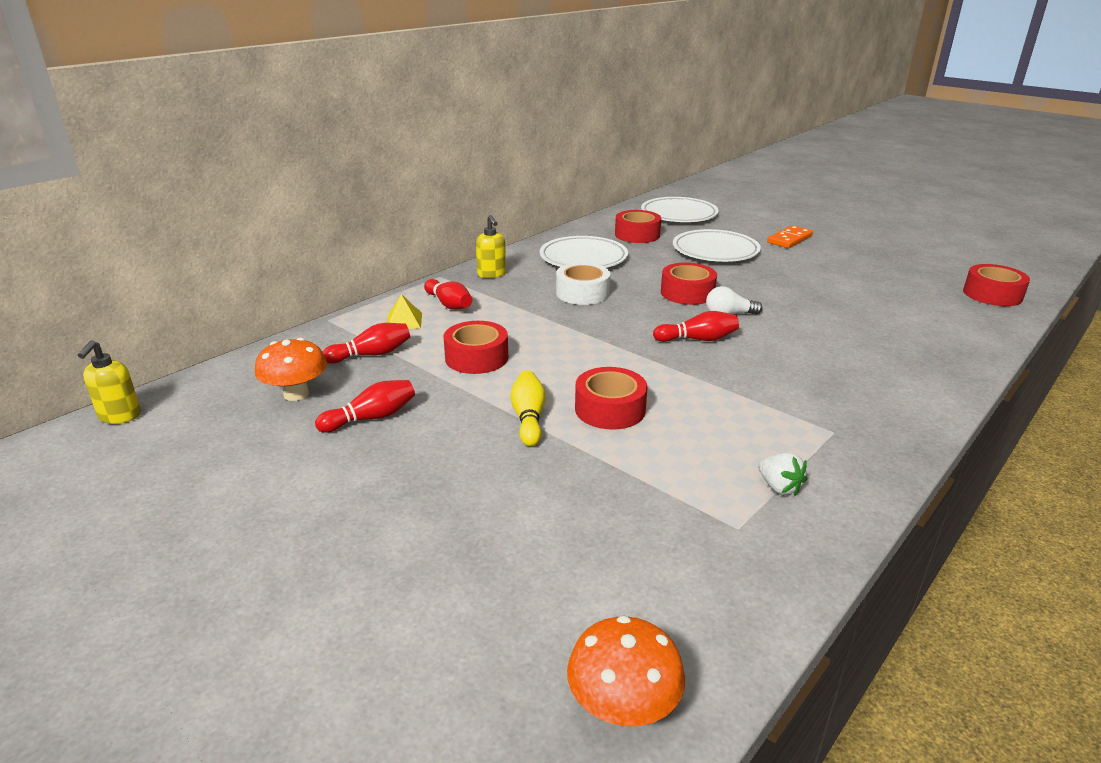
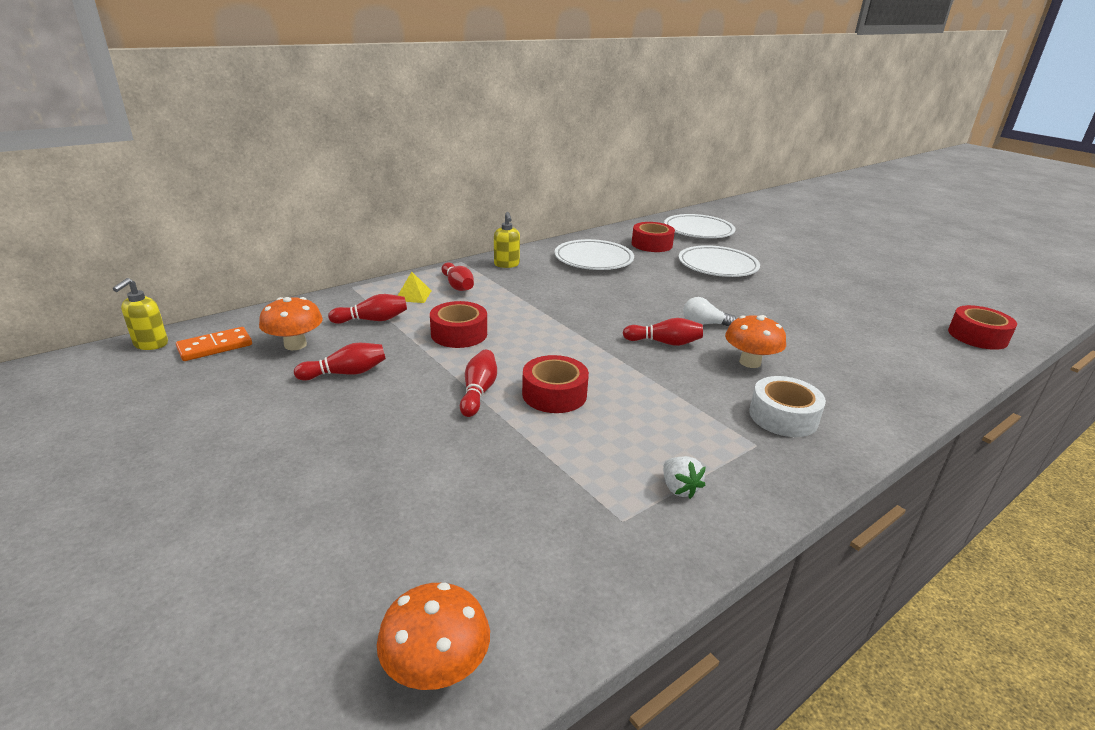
camera: 10 degrees right, 0 degrees up
yellow bowling pin [510,371,546,446] -> red bowling pin [460,350,497,417]
white tape [556,263,610,305] -> white tape moved to [749,376,826,437]
red tape [661,262,717,305] -> none
orange domino [767,225,813,248] -> orange domino moved to [176,327,252,361]
none -> orange mushroom [725,315,786,368]

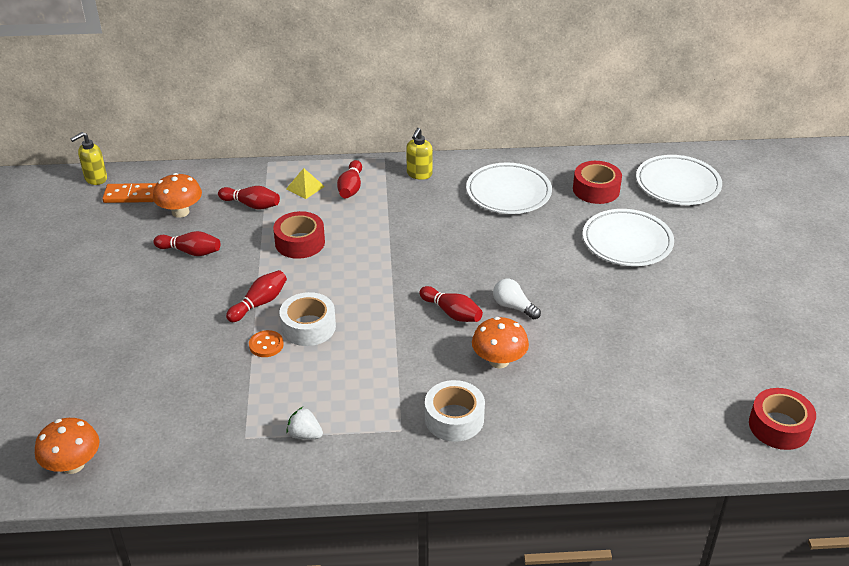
camera: 35 degrees right, 10 degrees up
red tape [522,355,589,413] -> white tape [280,292,336,346]
white strawberry [663,456,706,499] -> white strawberry turned 105 degrees clockwise [286,407,323,439]
none -> orange button [249,330,284,357]

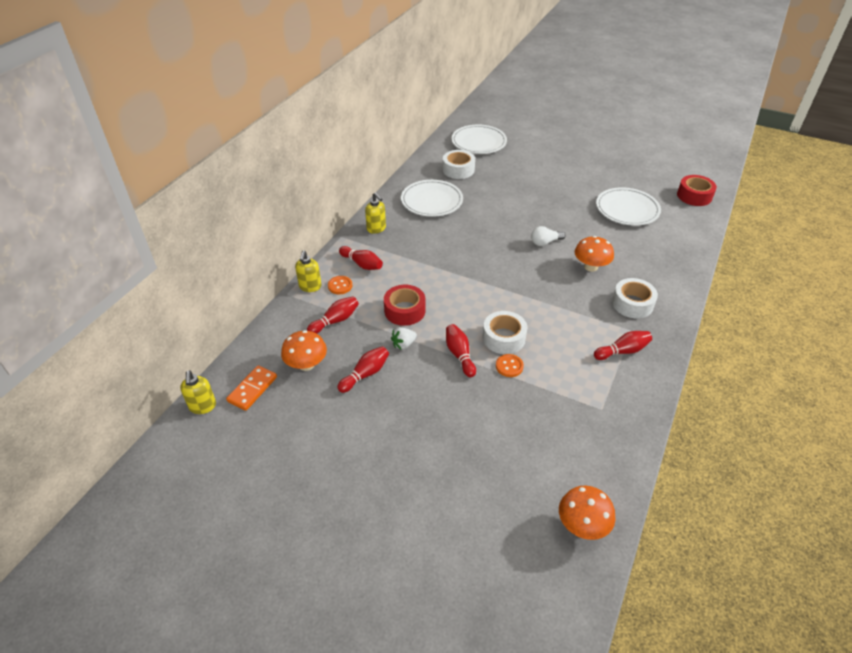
camera: 60 degrees left, 5 degrees up
yellow pyramid [286,168,325,199] -> orange button [328,276,352,294]
white strawberry [286,407,323,439] -> white strawberry moved to [391,327,417,350]
red bowling pin [419,286,483,322] -> red bowling pin moved to [594,331,652,360]
red tape [573,161,622,204] -> white tape [442,150,475,179]
white plate [583,209,674,266] -> white plate moved to [596,187,661,226]
none -> yellow soap dispenser [295,250,322,292]

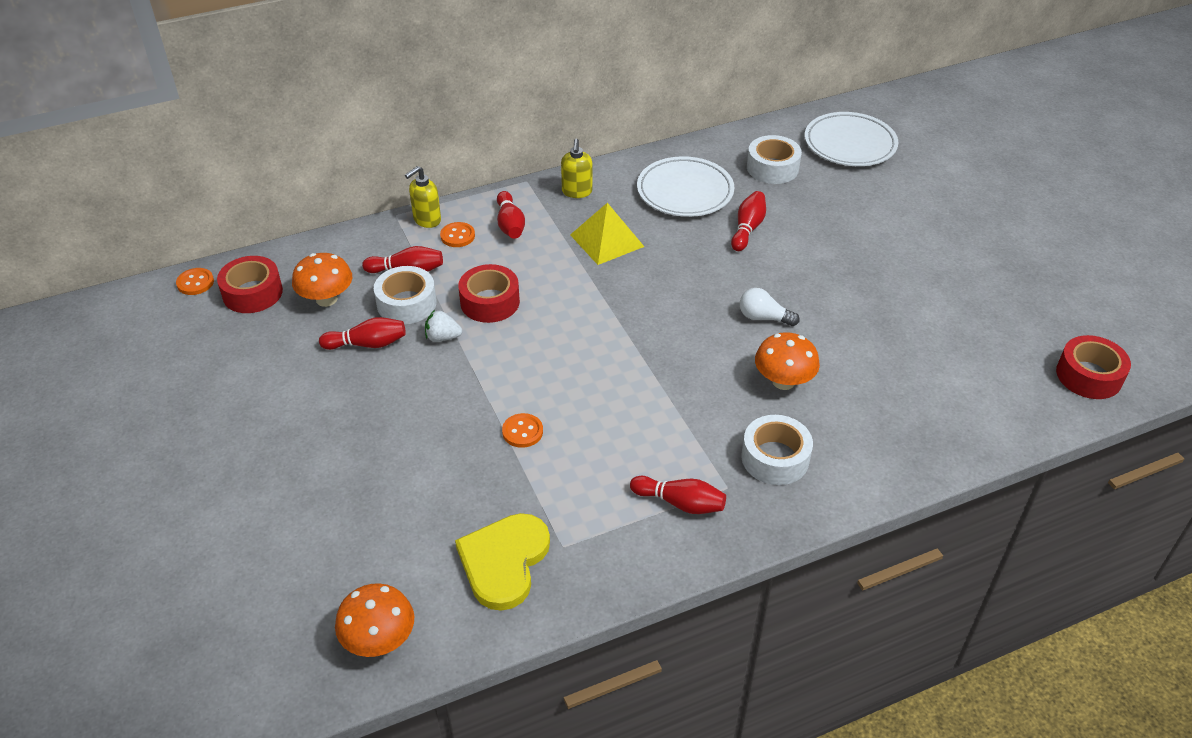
camera: 40 degrees right, 0 degrees up
yellow soap dispenser [180,371,216,414] -> orange button [176,268,214,295]
orange domino [226,365,277,411] -> red tape [217,256,283,313]
red bowling pin [446,324,476,377] -> red bowling pin moved to [731,191,766,251]
white tape [483,311,527,354] -> white tape moved to [374,266,437,324]
white plate [596,187,661,226] -> none
none -> yellow heart [455,513,550,611]
none -> yellow pyramid [570,203,644,265]

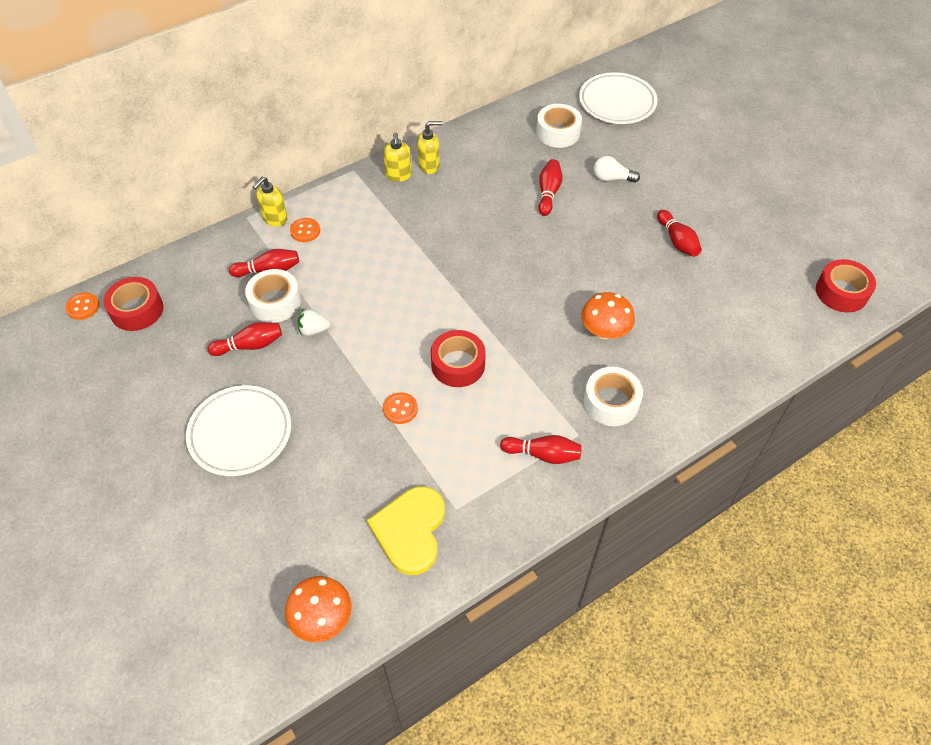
camera: 10 degrees left, 10 degrees up
orange mushroom [292,253,352,307] -> none
red tape [458,264,520,323] -> red tape moved to [431,330,486,387]
red bowling pin [497,191,525,239] -> red bowling pin moved to [657,210,702,257]
yellow pyramid [570,203,644,265] -> none
white plate [637,156,734,217] -> white plate moved to [186,385,291,476]
white light bulb [740,288,800,326] -> white light bulb moved to [594,156,640,183]
none -> yellow soap dispenser [417,121,443,174]

